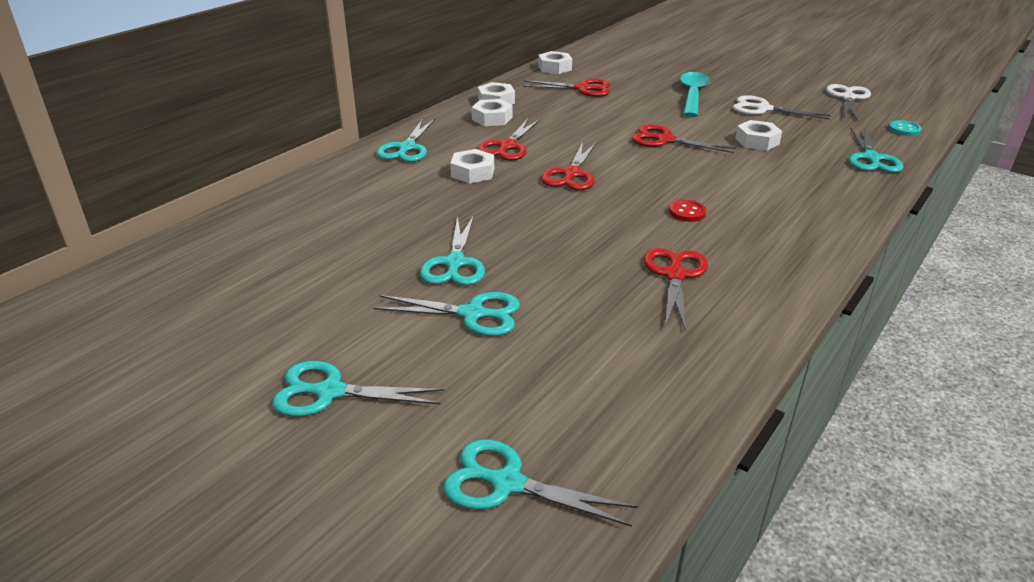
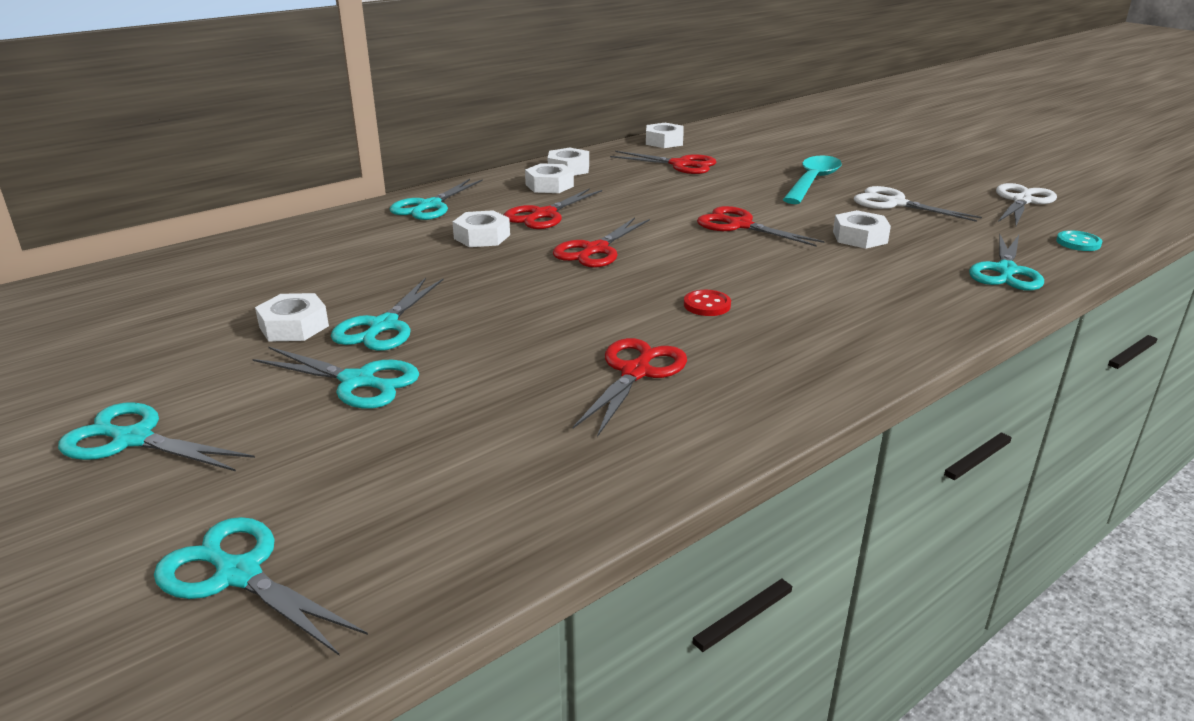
camera: 15 degrees right, 5 degrees down
none -> white nut [255,293,329,342]

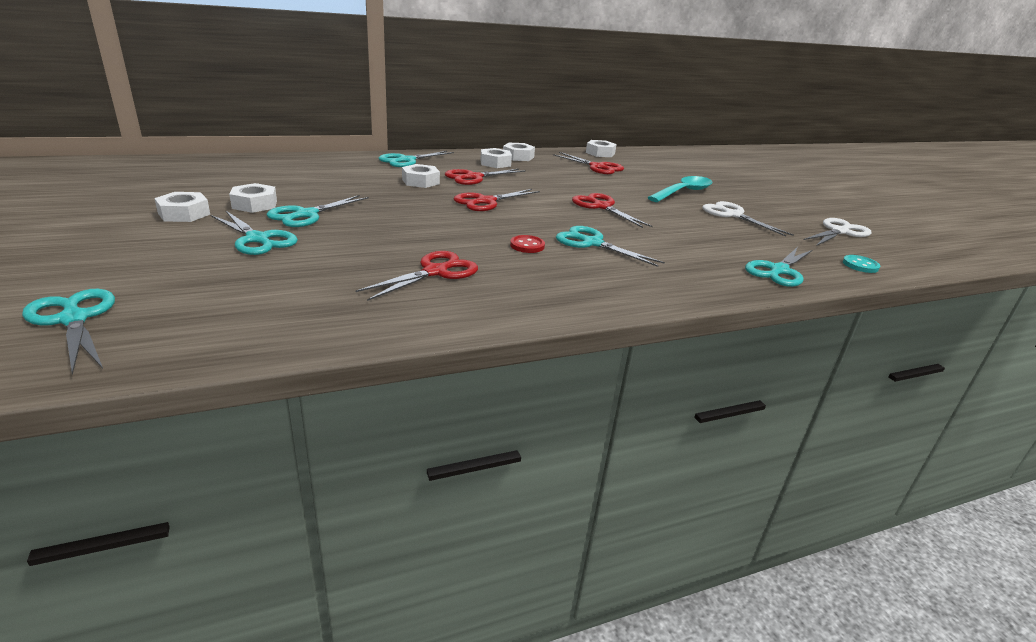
camera: 15 degrees right, 0 degrees up
turquoise scissors [58,402,255,471] -> turquoise scissors moved to [556,226,665,267]
white nut [833,210,891,249] -> white nut moved to [154,192,210,222]

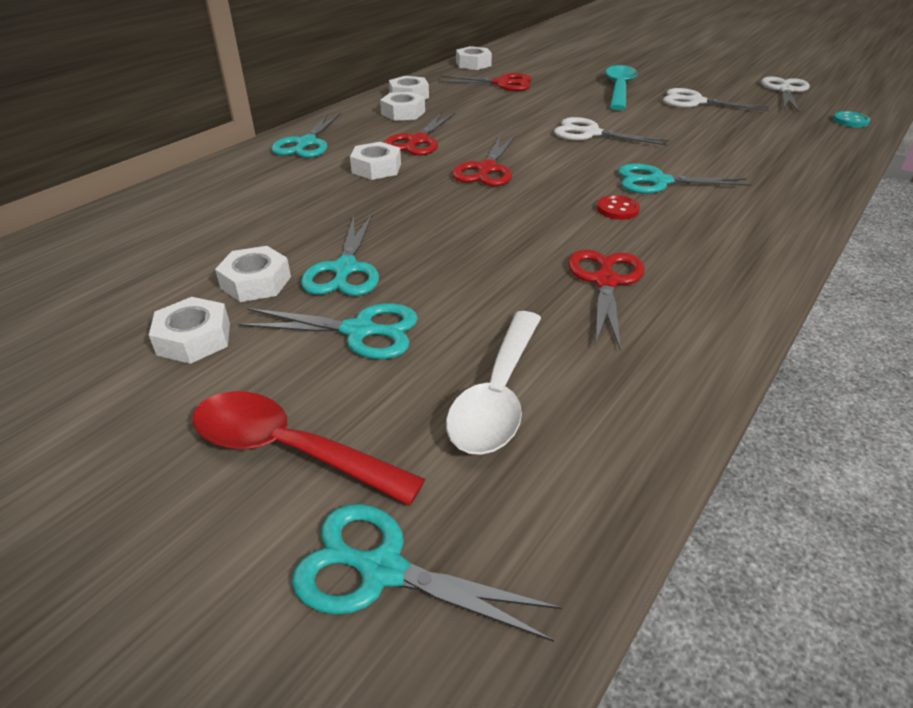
camera: 30 degrees left, 10 degrees up
red scissors [572,193,653,228] -> white scissors [554,117,670,146]
turquoise scissors [745,248,812,287] -> none
none -> red spoon [193,391,425,506]
none -> white spoon [446,311,541,455]

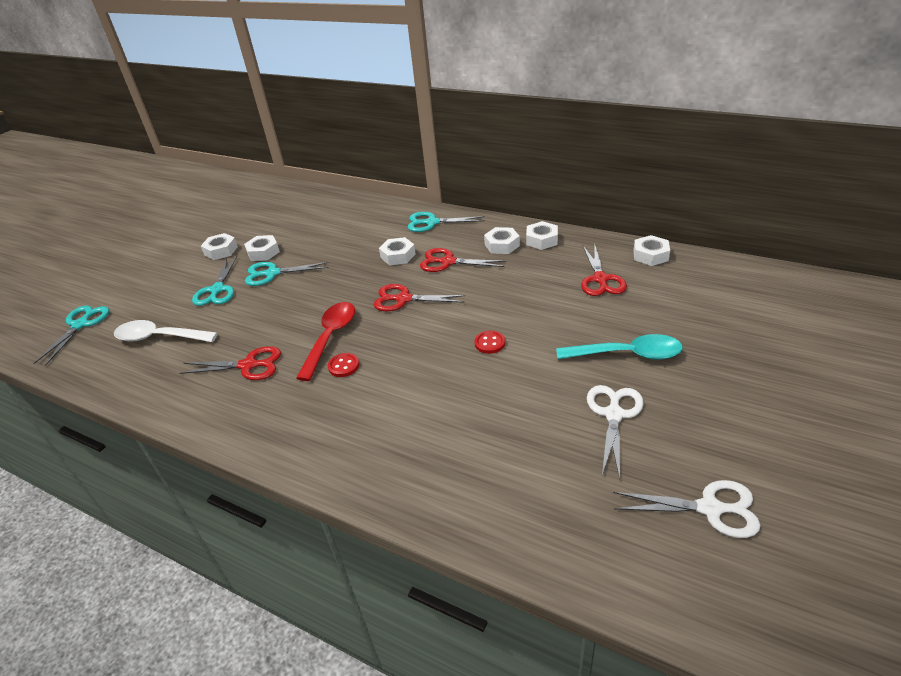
camera: 85 degrees right, 0 degrees up
red spoon [193,391,425,506] -> red spoon moved to [296,302,355,381]
white scissors [554,117,670,146] -> red button [474,330,505,354]
turquoise scissors [618,164,752,194] -> none
turquoise button [833,111,870,127] -> none

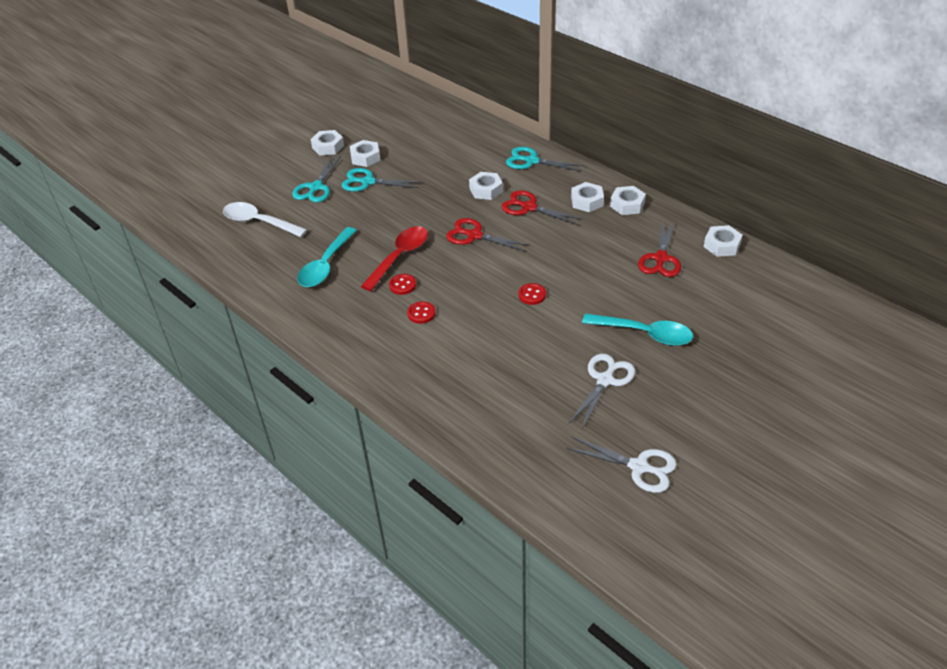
camera: 15 degrees right, 5 degrees up
turquoise scissors [33,306,110,366] -> none
red scissors [180,346,281,380] -> turquoise spoon [297,227,357,287]
none -> red button [407,301,436,324]

